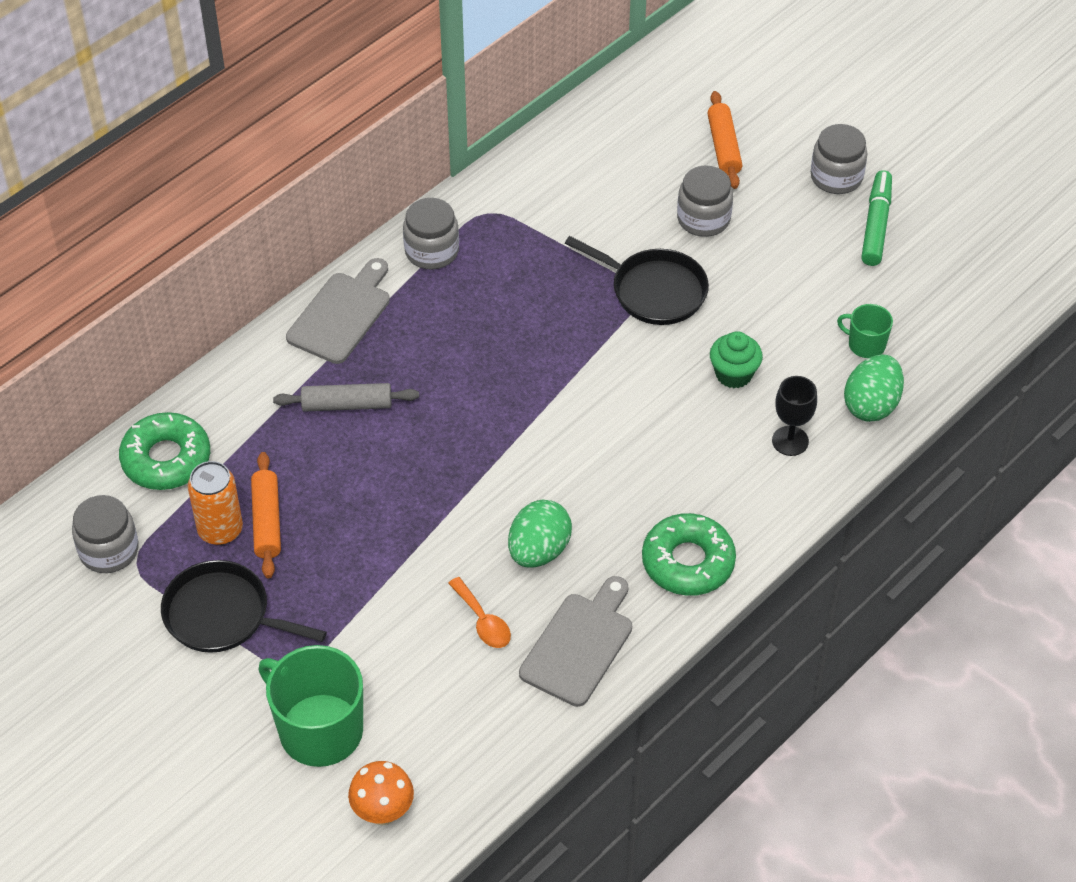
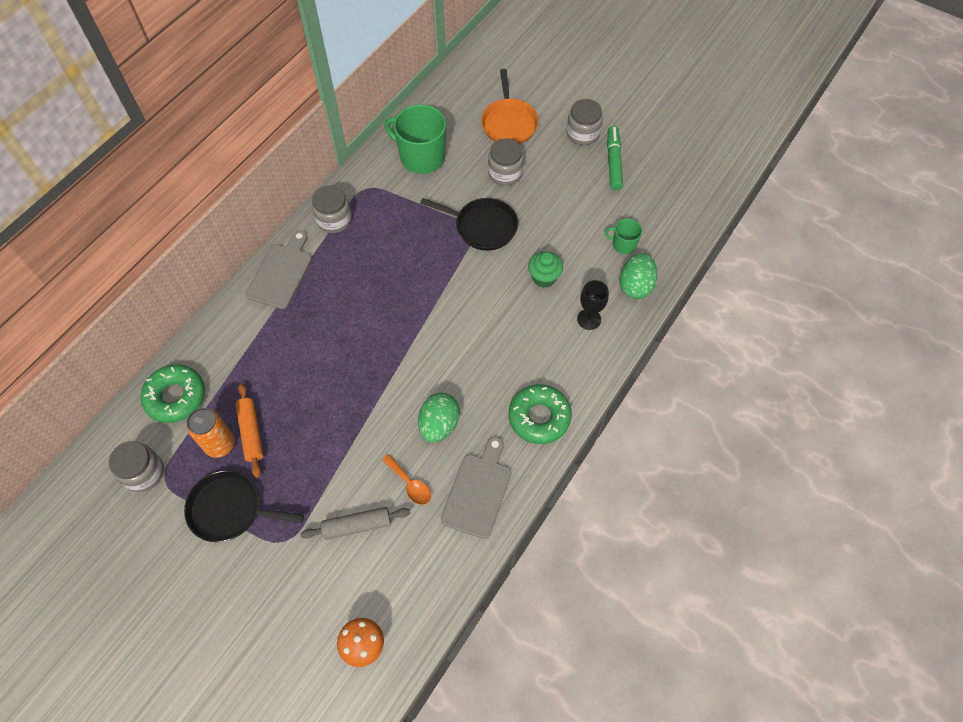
camera: 10 degrees left, 10 degrees up
green mug [258,645,363,767] -> green mug moved to [385,104,446,174]
grey rolling pin [273,383,419,412] -> grey rolling pin moved to [301,507,411,540]
orange rolling pin [708,91,742,189] -> orange pan [481,69,539,144]

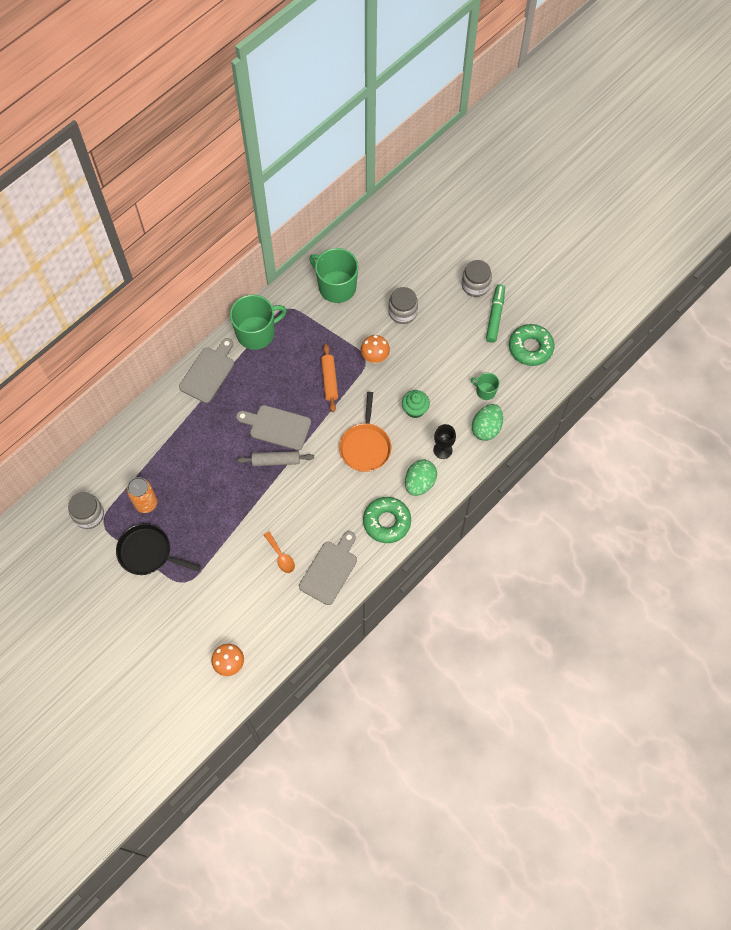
camera: 10 degrees right, 5 degrees up
green donut [140,364,205,423] -> green donut moved to [509,324,555,366]
orange rolling pin [235,383,264,478] -> orange rolling pin moved to [321,344,338,412]
grey rolling pin [301,507,411,540] -> grey rolling pin moved to [237,451,314,466]
grey jar [312,185,352,233] -> green mug [230,295,287,350]
green egg [418,393,460,443] -> green egg moved to [405,459,437,496]
black pan [420,198,518,251] -> orange mushroom [361,335,390,364]
orange pan [481,69,539,144] -> orange pan moved to [339,392,391,472]
none -> grey cutting board [236,405,311,450]

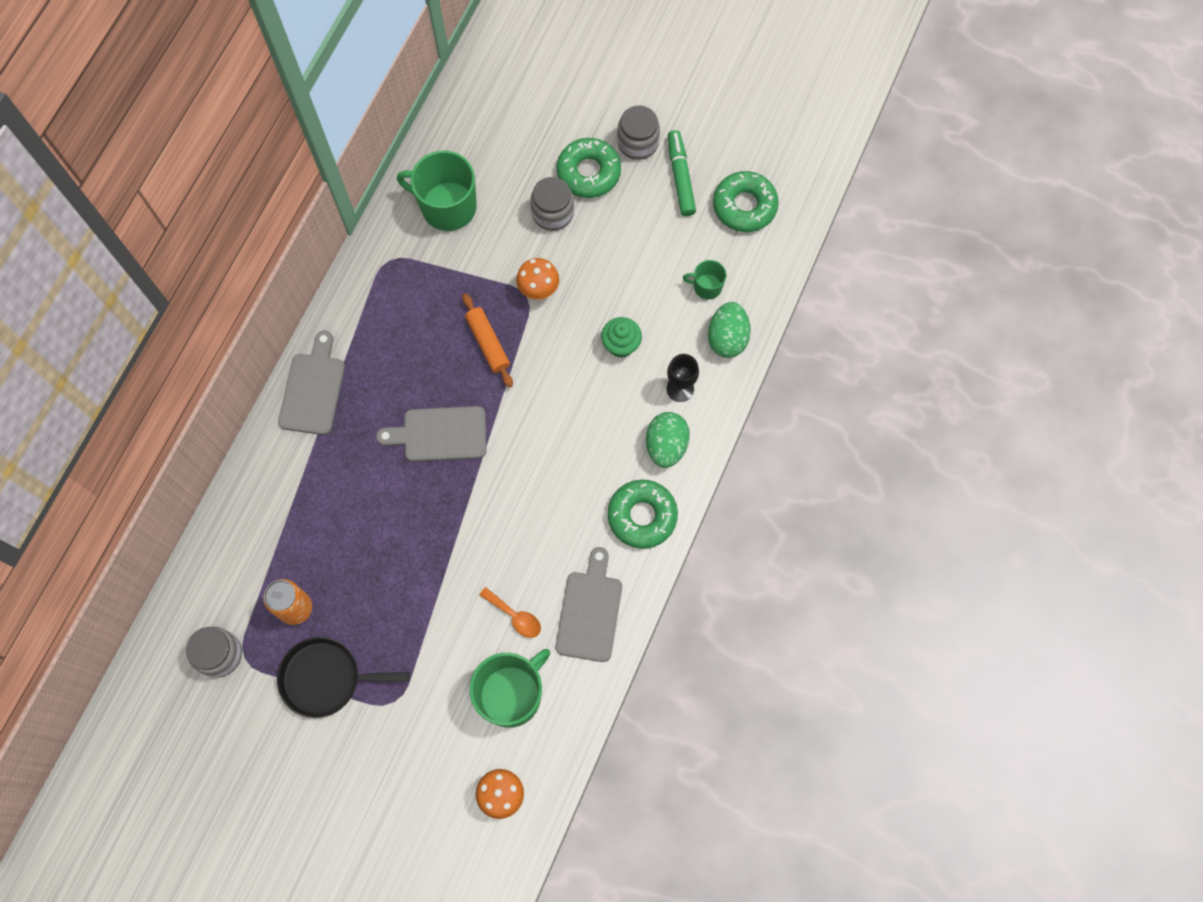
camera: 20 degrees left, 5 degrees up
green mug [230,295,287,350] -> green mug moved to [470,649,550,728]
grey rolling pin [237,451,314,466] -> none
orange pan [339,392,391,472] -> none
none -> green donut [557,138,621,198]

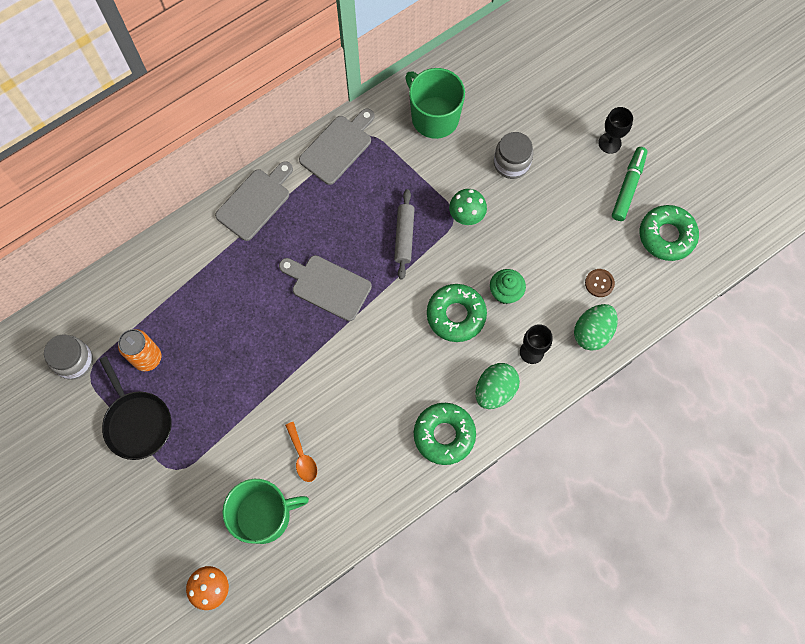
camera: 30 degrees right, 0 degrees up
black pan [277,637,410,718] -> black pan turned 150 degrees counterclockwise [99,356,172,460]
orange rolling pin [462,293,513,388] -> grey rolling pin [394,189,415,279]
orange mushroom [516,258,559,300] -> green mushroom [449,189,487,225]
grey cutting board [555,547,622,662] -> grey cutting board moved to [299,108,375,185]
green donut [557,138,621,198] -> green donut moved to [427,284,487,342]
grey jar [617,105,660,160] -> black goblet [598,107,633,154]
green mug [683,260,726,300] -> brown button [585,269,615,297]

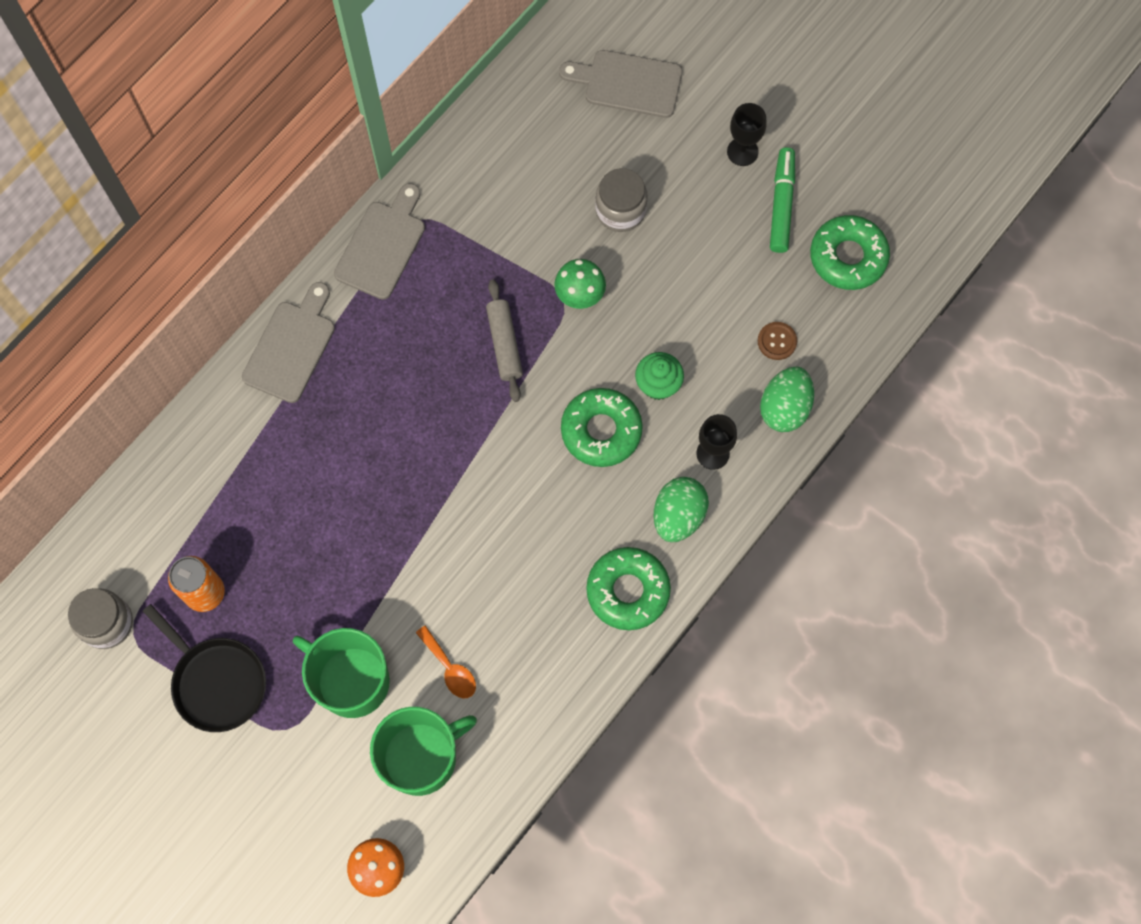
camera: 15 degrees left, 0 degrees up
grey cutting board [279,255,372,321] -> grey cutting board moved to [559,50,682,118]
green mug [405,68,465,139] -> green mug moved to [293,628,390,718]

